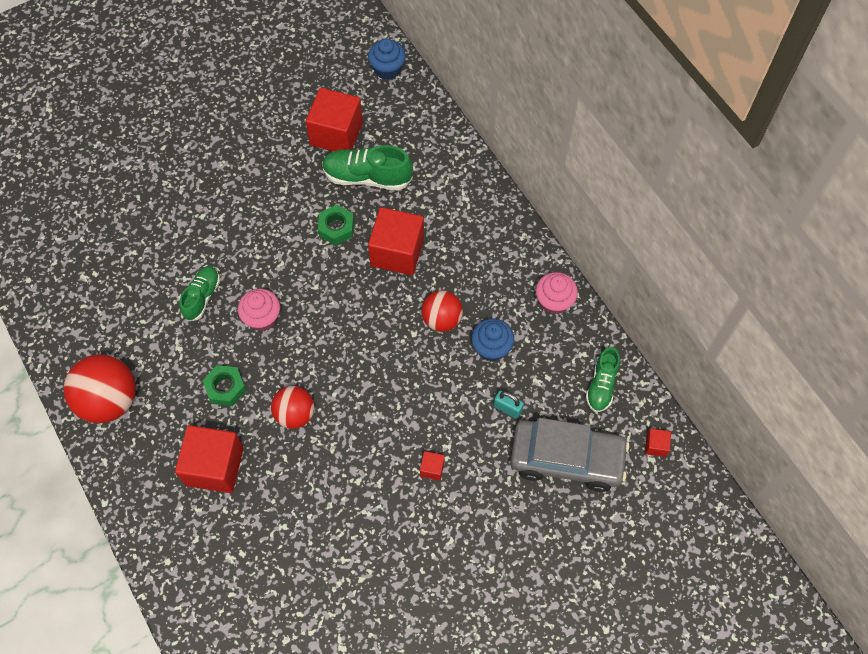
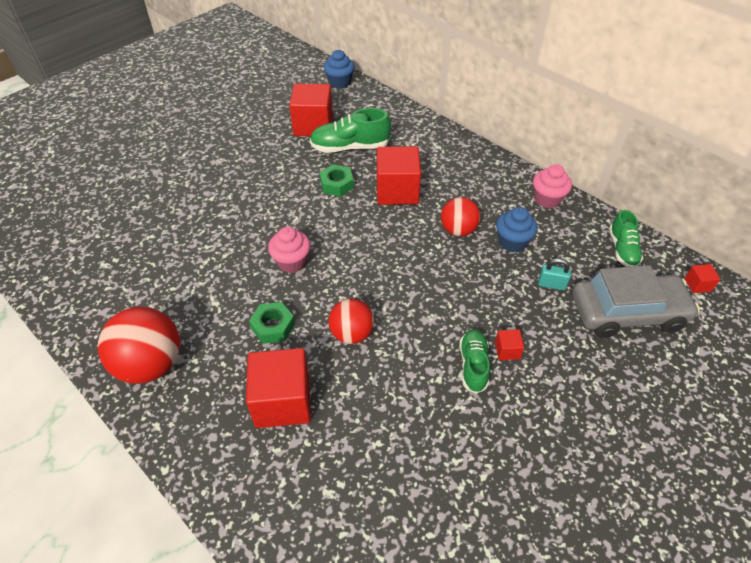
camera: 15 degrees left, 15 degrees down
green shoe [179,266,220,321] -> green shoe moved to [460,329,490,394]

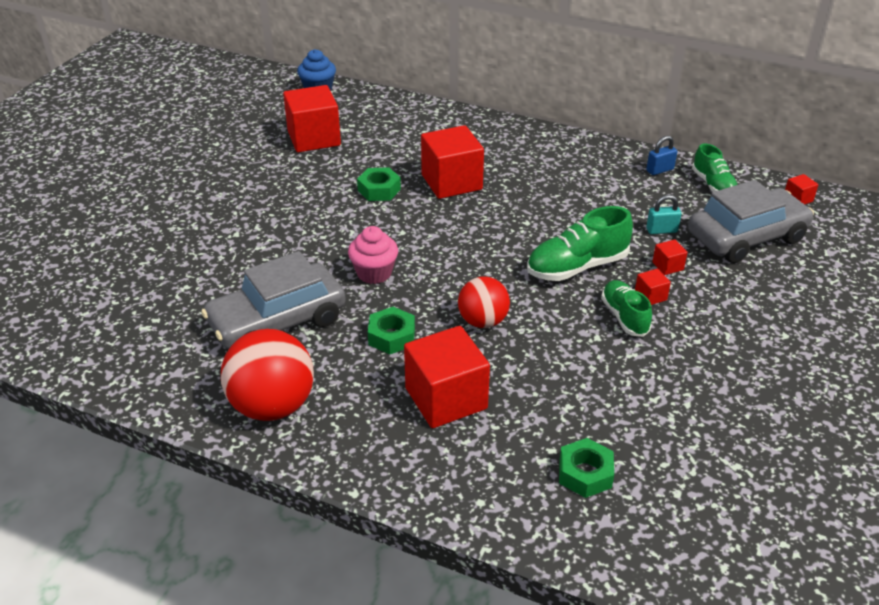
camera: 20 degrees left, 10 degrees down
green shoe [310,108,391,153] -> green shoe moved to [527,206,633,281]
red ball [441,197,480,236] -> none
blue cupcake [496,207,537,252] -> none
pink cupcake [533,164,572,208] -> none
none -> grey car [201,251,346,349]
none -> green nut [559,438,614,498]
none -> blue padlock [646,136,677,175]
none -> red cube [652,239,688,275]

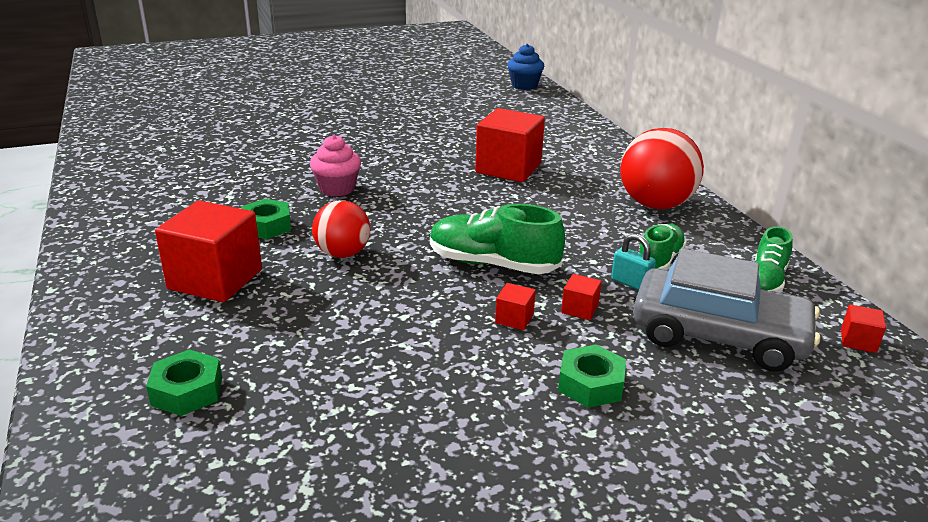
camera: 45 degrees right, 10 degrees down
grey car [201,251,346,349] -> none
red ball [221,329,314,421] -> red ball moved to [621,128,704,209]
red cube [283,85,341,153] -> none
green nut [357,167,401,201] -> green nut moved to [558,345,626,408]
green shoe [601,280,652,337] -> green shoe moved to [639,224,687,270]
blue padlock [646,136,677,175] -> none

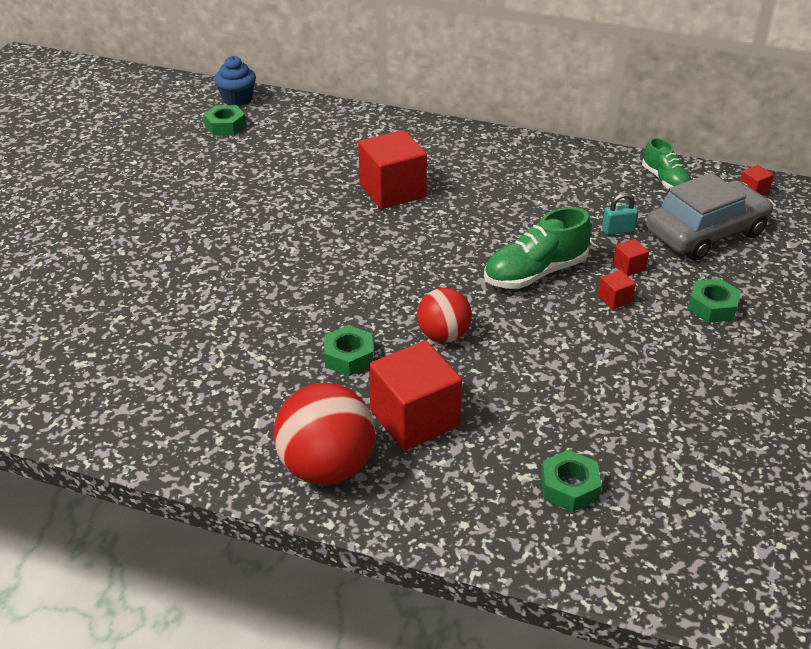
camera: 50 degrees left, 10 degrees up
pink cupcake [310,135,361,197] -> none
red ball [621,128,704,209] -> red ball moved to [273,383,375,485]
green shoe [639,224,687,270] -> none
none -> green nut [203,105,246,136]

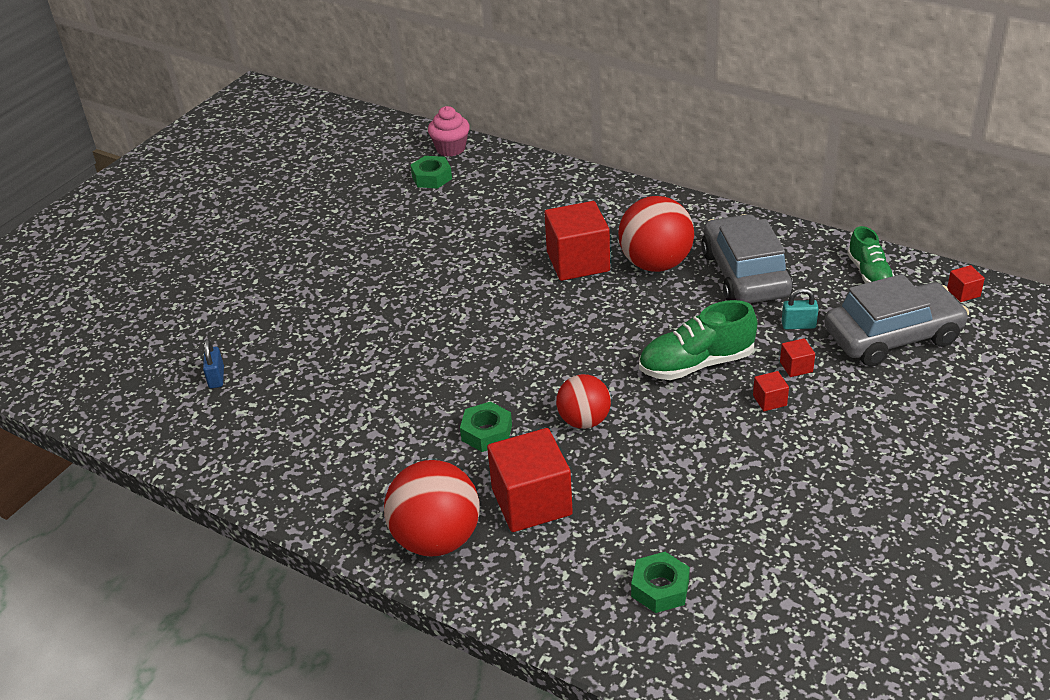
camera: 15 degrees right, 0 degrees up
blue cupcake [214,56,256,106] -> pink cupcake [428,106,470,156]
green nut [687,278,741,323] -> none
none -> blue padlock [203,339,224,388]
none -> red ball [618,196,694,272]
none -> grey car [701,214,793,304]

